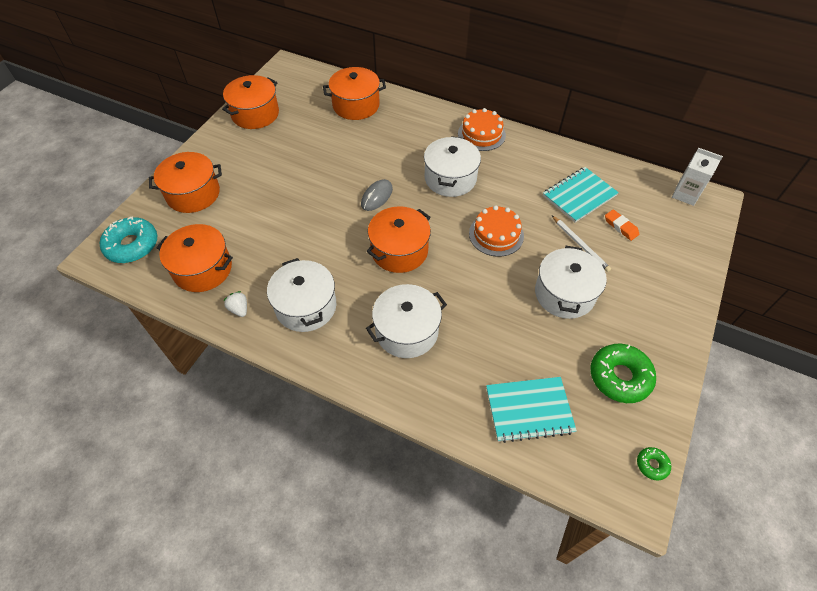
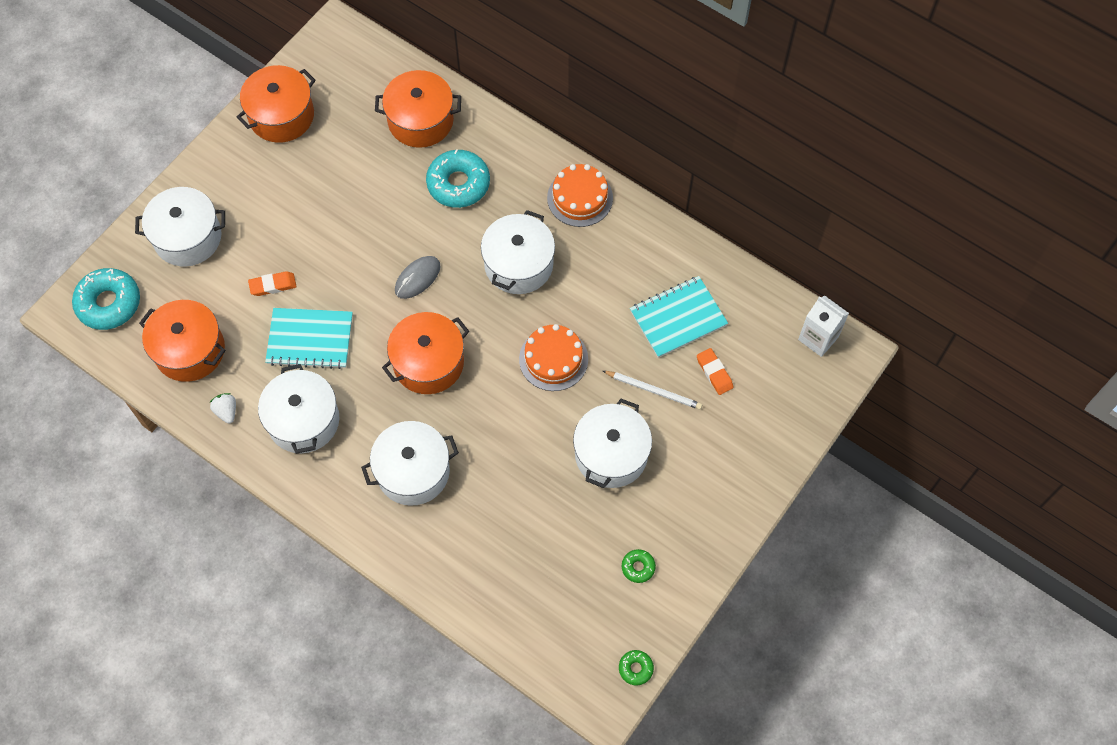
camera: 10 degrees right, 10 degrees up
orange pot [149,152,222,213] -> white pot [135,187,225,266]
turquoise notebook [486,377,577,443] -> turquoise notebook moved to [265,308,353,369]
white pencil [552,216,611,272] -> white pencil turned 45 degrees counterclockwise [603,371,702,410]
green donut [591,344,656,403] -> green donut [622,549,656,583], size x0.48
none -> orange eraser [248,271,296,296]
none -> turquoise donut [426,149,490,208]

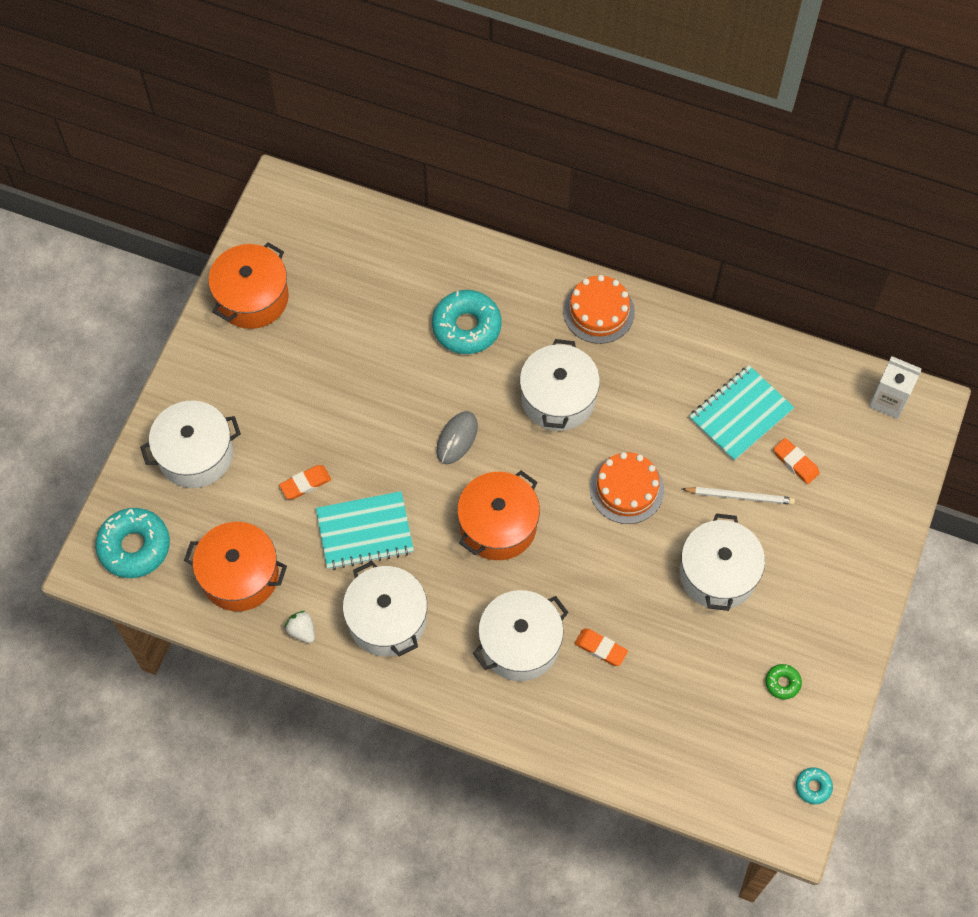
camera: 15 degrees left, 0 degrees up
orange pot [375,70,461,148] -> none
green donut [619,650,654,685] -> turquoise donut [796,767,833,804]
none -> orange eraser [574,628,628,666]

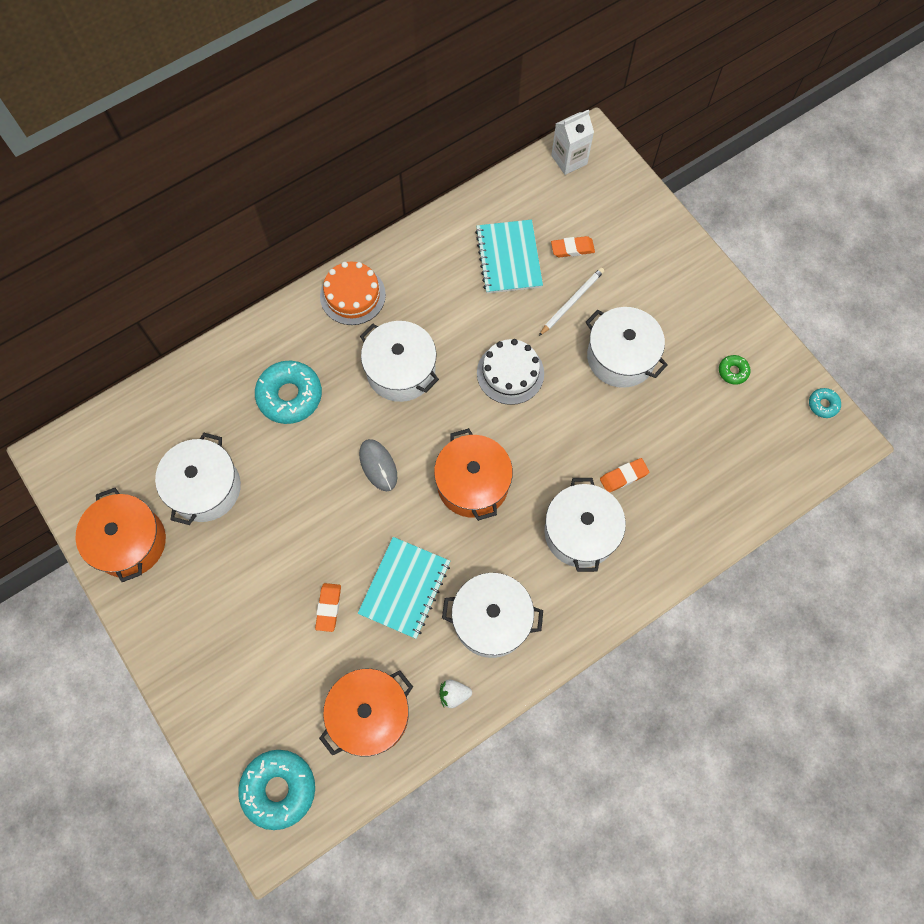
camera: 55 degrees left, 5 degrees up
white pot [140,401,241,488] -> white pot moved to [155,433,241,525]
orange cake [590,452,664,524] -> white cake [477,339,544,405]

